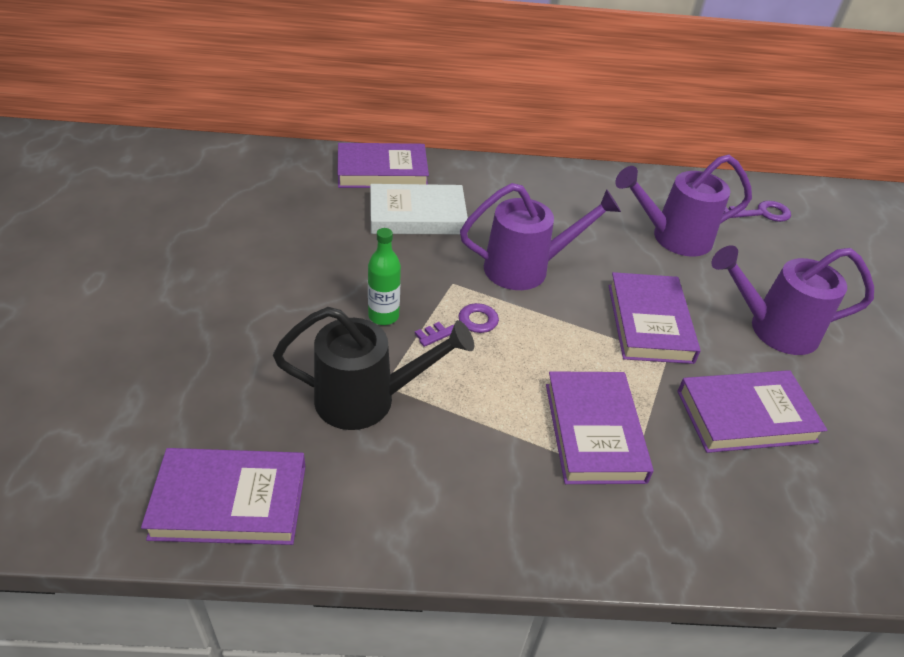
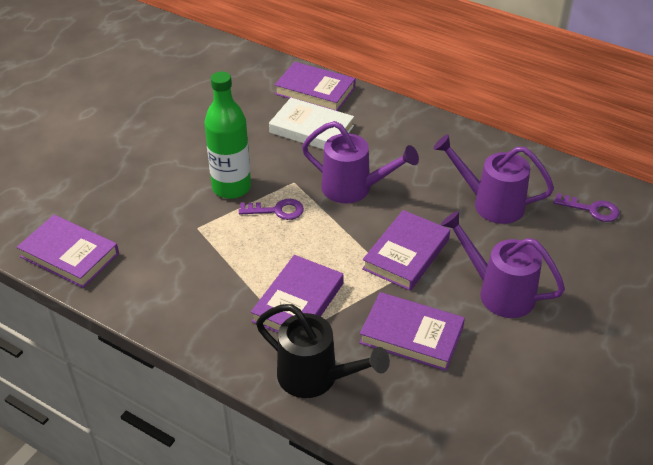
camera: 35 degrees right, 0 degrees up
black watering can [273,307,474,430] -> black watering can moved to [256,304,390,398]
green bottle [368,228,401,325] -> green bottle [204,71,251,199], size x1.80

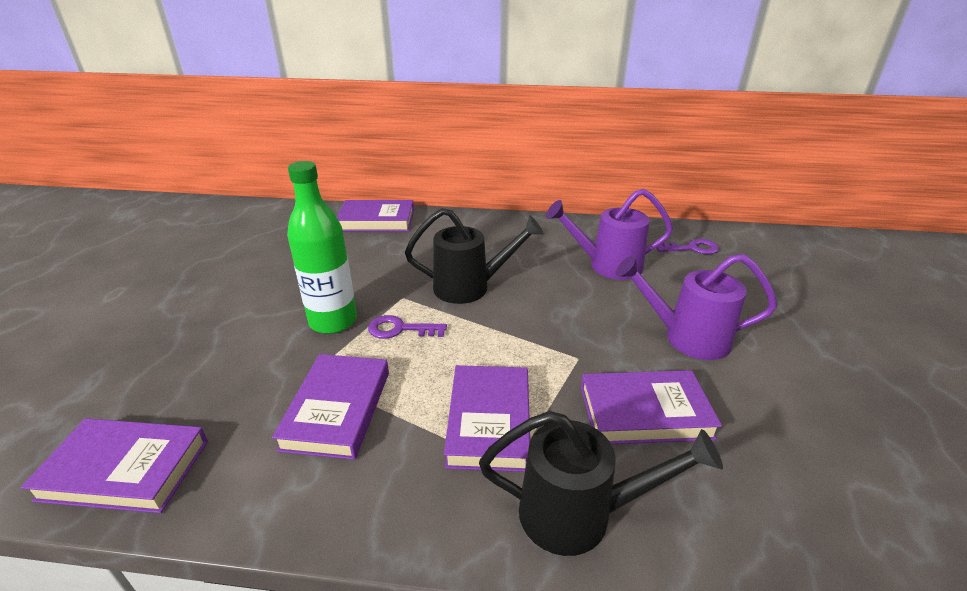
camera: 25 degrees left, 10 degrees down
purple key [239,199,304,220] -> purple key turned 150 degrees counterclockwise [368,315,447,339]
white book [269,98,354,150] -> none
purple watering can [302,121,419,203] -> black watering can [405,208,544,304]
purple book [362,210,450,291] -> purple book moved to [272,354,389,460]

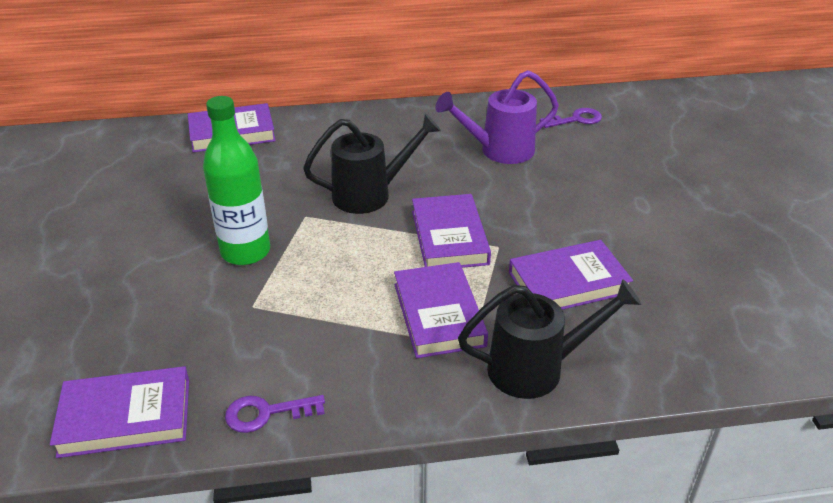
camera: 15 degrees left, 5 degrees up
purple book [272,354,389,460] -> purple book moved to [412,194,491,268]
purple key [368,315,447,339] -> purple key moved to [225,395,325,433]
purple watering can [615,254,777,360] -> none

